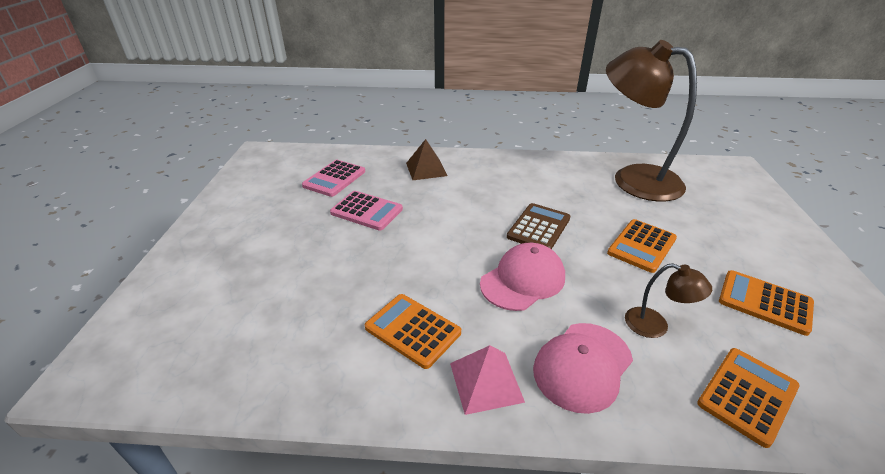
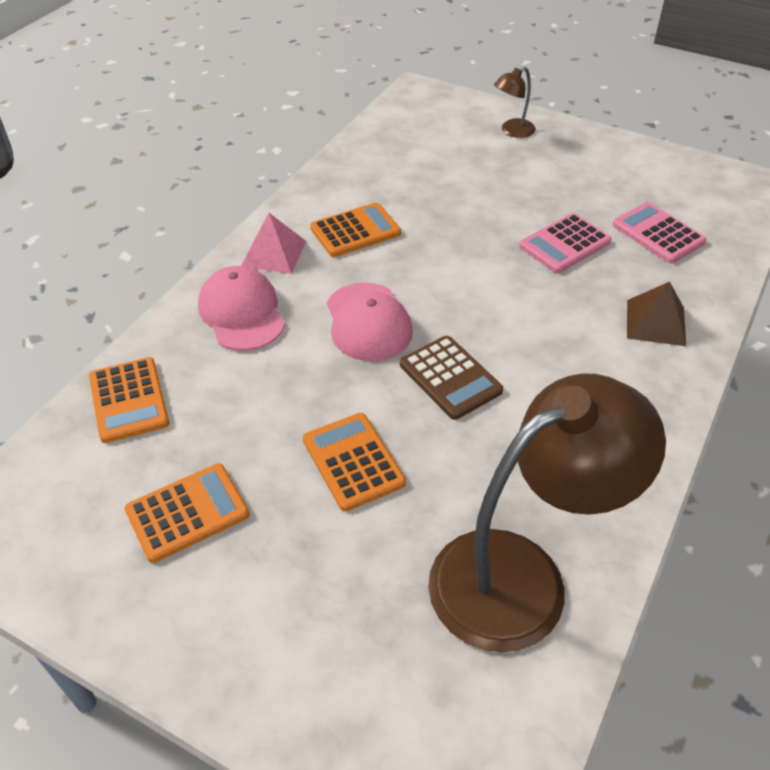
camera: 115 degrees right, 10 degrees up
brown lamp [625,263,712,338] -> brown lamp moved to [494,67,536,138]

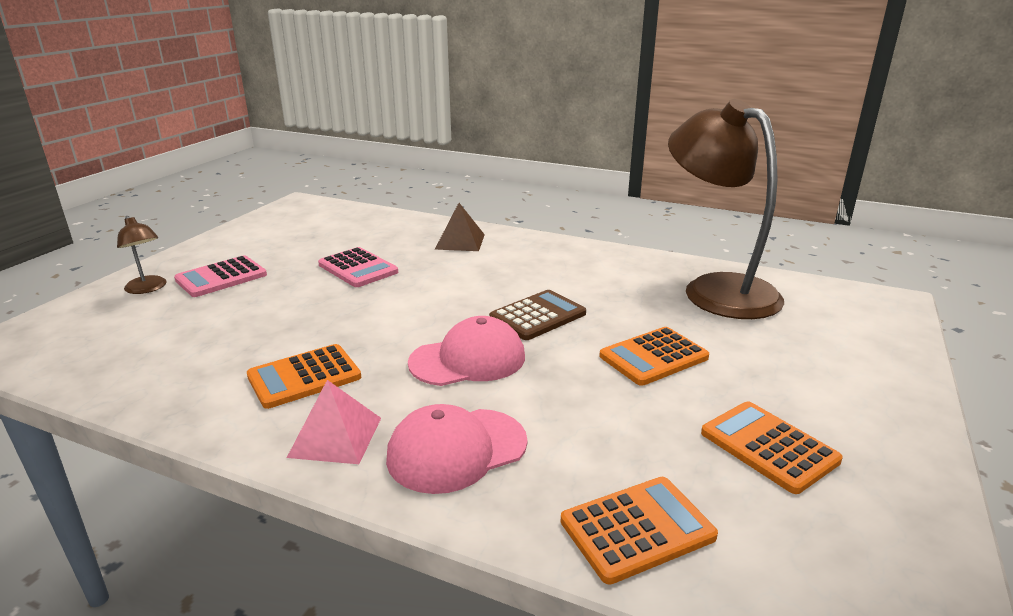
camera: 95 degrees left, 20 degrees down
orange calculator [310,203,401,257] -> orange calculator turned 90 degrees counterclockwise [247,344,361,409]
pink calculator [613,202,707,263] -> pink calculator moved to [174,255,267,297]

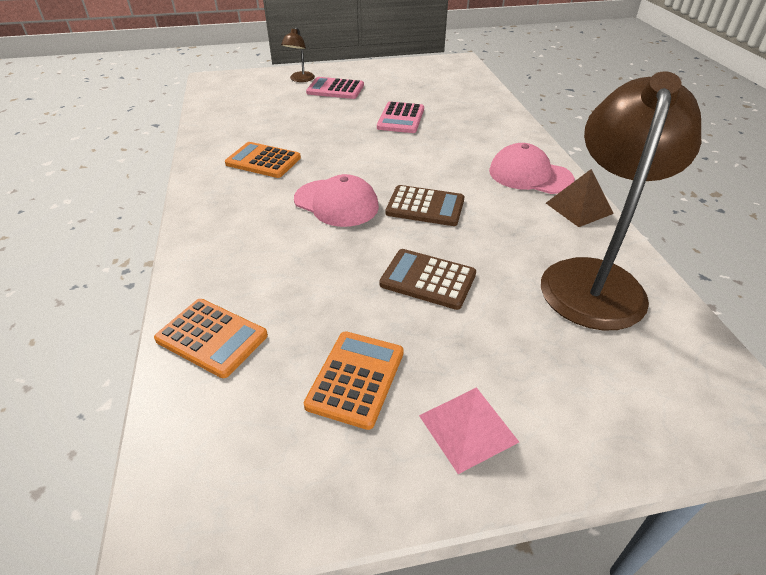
camera: 55 degrees right, 15 degrees up
pink pyramid [287,380,381,464] -> pink pyramid moved to [419,387,519,474]
pink cap [386,404,527,494] -> pink cap moved to [489,143,575,194]
brown pyramid [435,203,485,251] -> brown pyramid moved to [546,169,614,227]
orange calculator [599,327,709,386] -> brown calculator [379,249,476,310]

